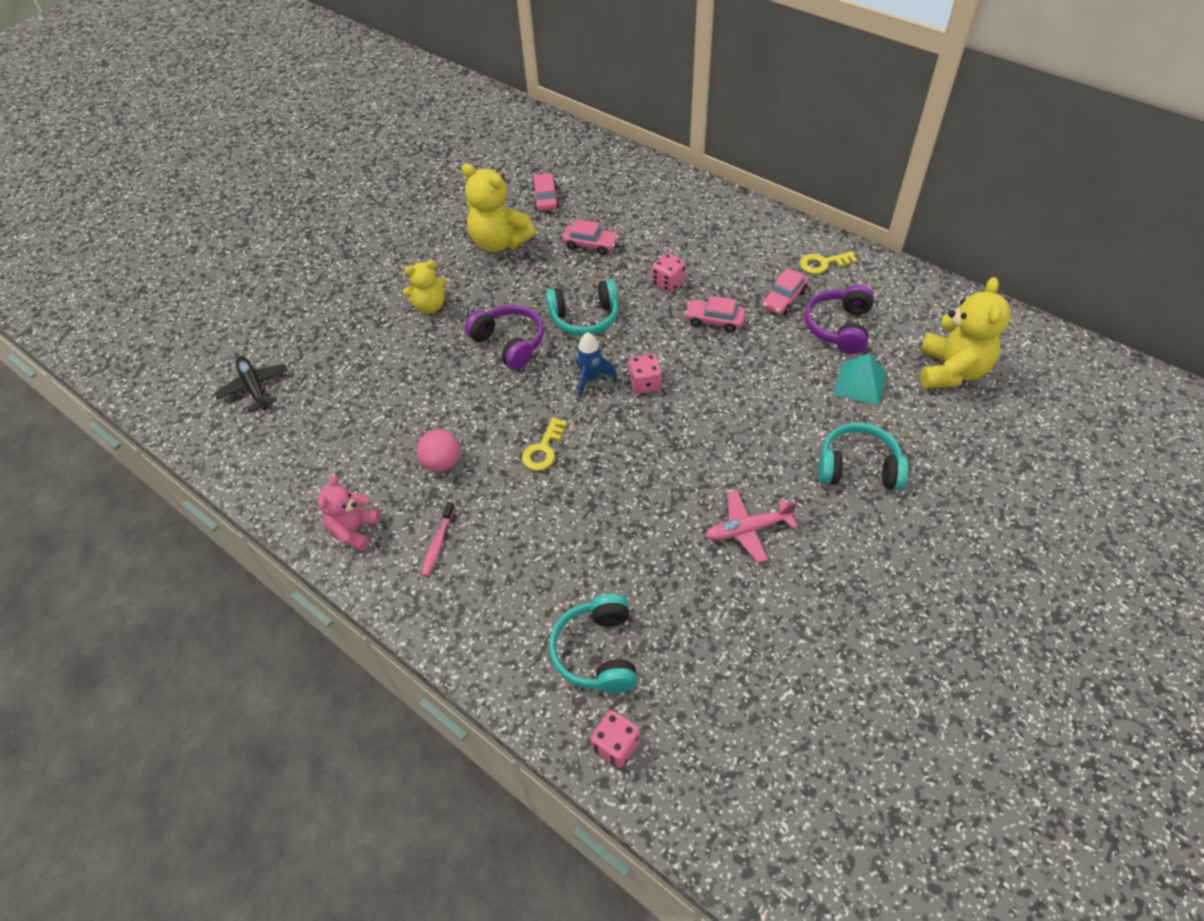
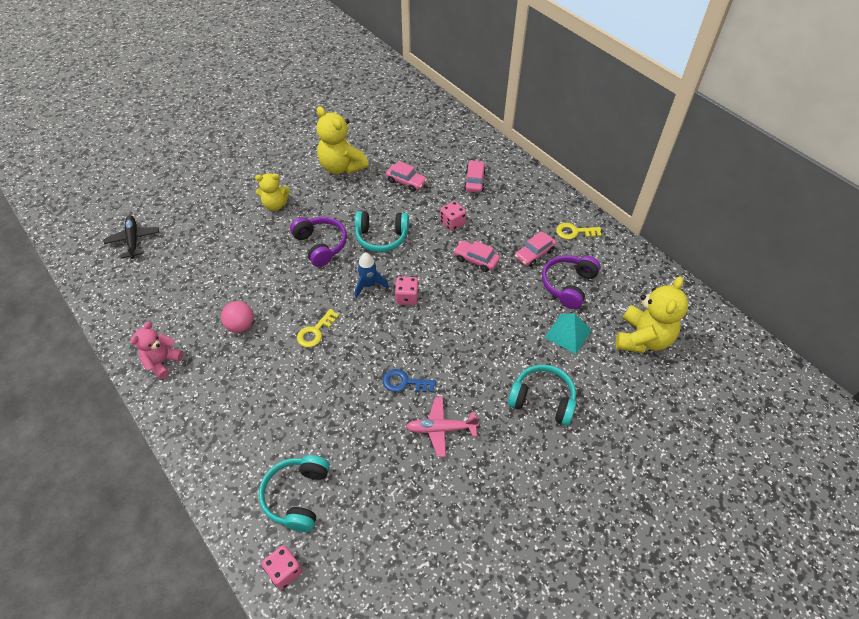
camera: 10 degrees right, 0 degrees up
pink toothbrush [421,502,455,576] -> none
pink car [532,173,559,211] -> pink car moved to [464,160,486,192]
none -> blue key [383,369,436,393]

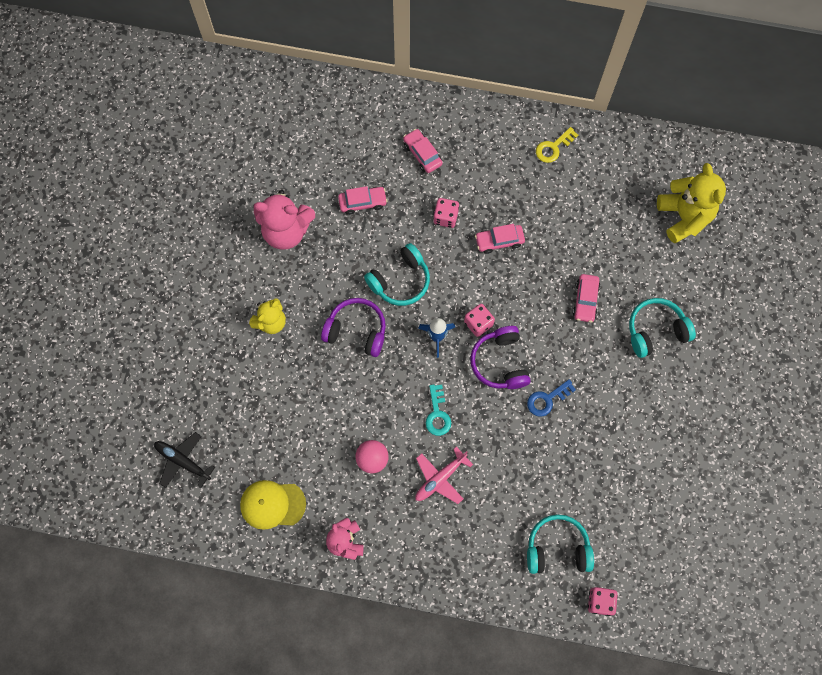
camera: 40 degrees left, 20 degrees up
turquoise headphones [259,455,330,532] -> turquoise headphones turned 120 degrees clockwise [527,514,594,574]
yellow key [297,309,339,347] -> turquoise key [426,384,451,436]
yellow teddy bear [316,106,369,174] -> pink teddy bear [254,190,315,250]
pink plane [406,397,480,457] -> pink plane moved to [415,447,473,504]
pink car [515,231,556,267] -> pink car moved to [573,274,600,322]
purple headphones [542,255,601,309] -> purple headphones moved to [470,326,531,389]
turquoise pyramid [545,313,592,354] -> none
none -> yellow cap [240,480,306,530]

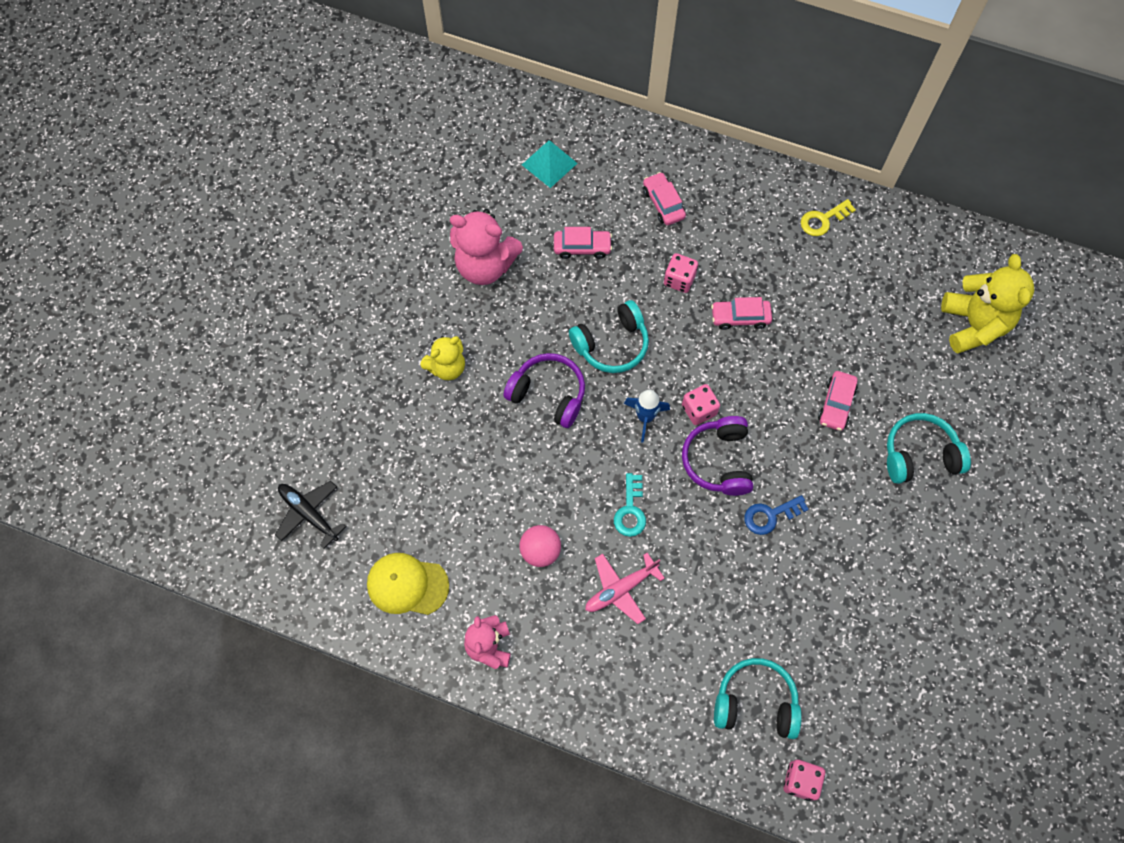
camera: 10 degrees right, 5 degrees down
none -> turquoise pyramid [522,140,578,188]

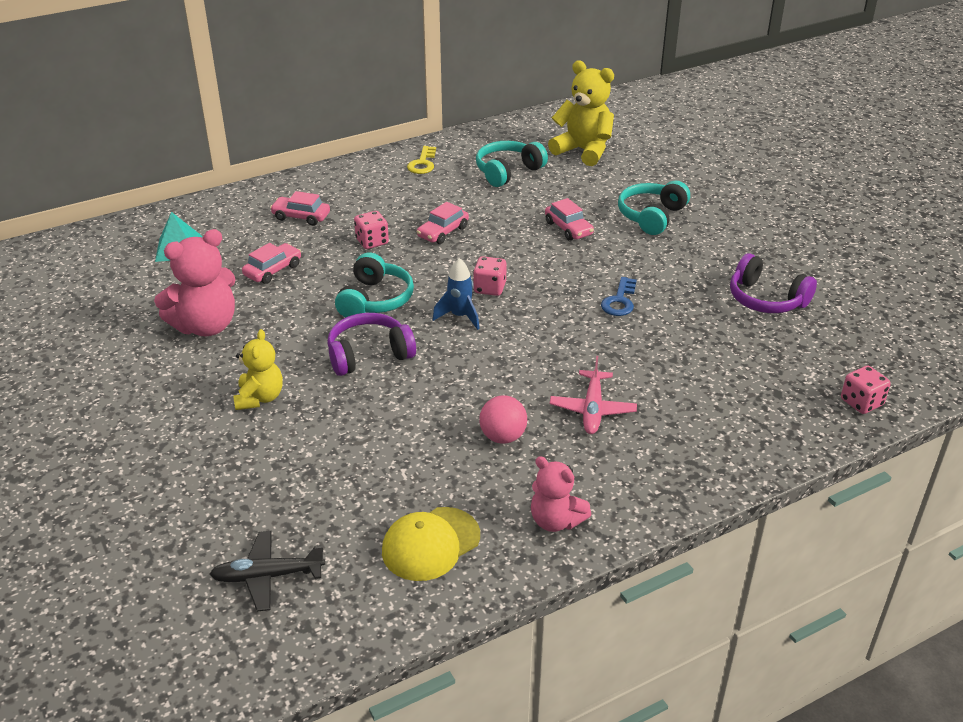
camera: 50 degrees left, 30 degrees down
turquoise key [614,473,646,537] -> none
purple headphones [682,416,753,496] -> purple headphones moved to [730,253,817,313]
turquoise headphones [714,658,802,739] -> turquoise headphones moved to [476,141,548,187]

